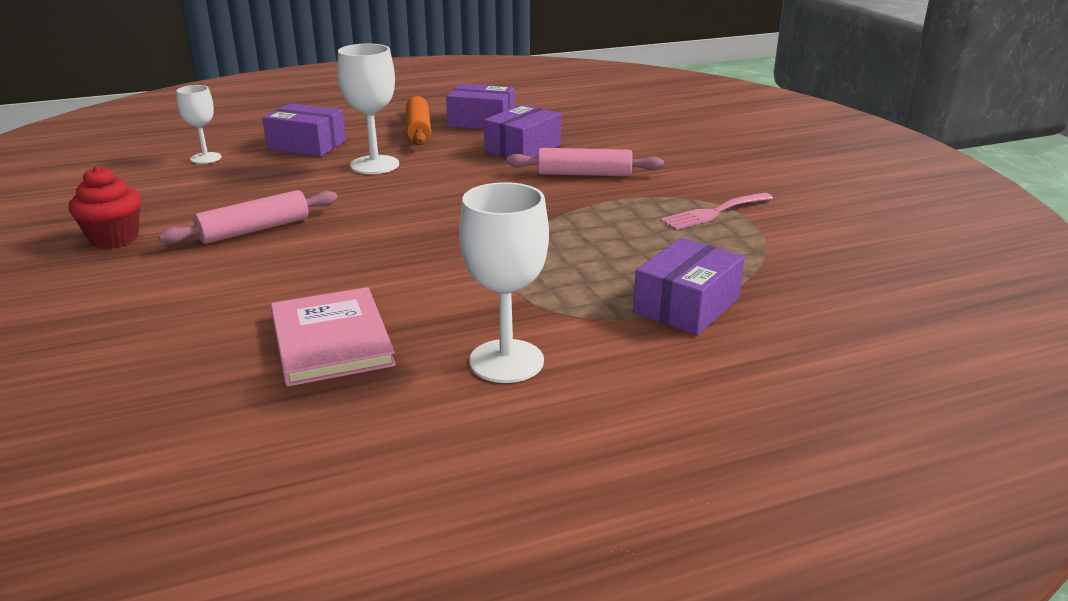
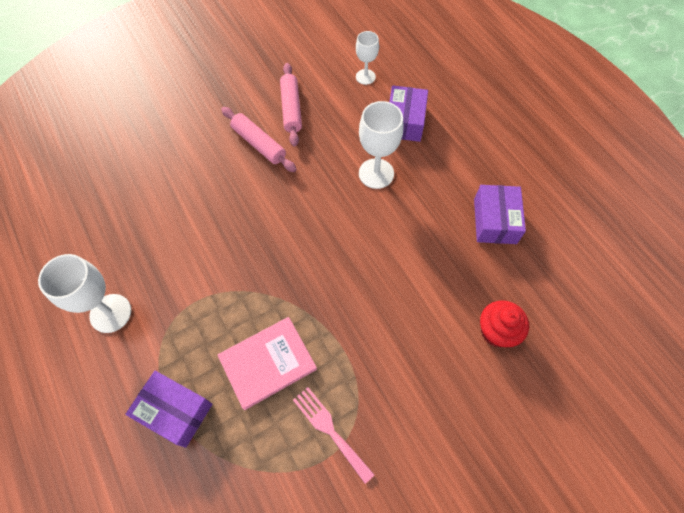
camera: 80 degrees right, 35 degrees up
red cupcake [69,166,141,248] -> red cupcake moved to [480,300,529,347]
pink book [270,287,396,387] -> pink book moved to [217,317,317,410]
orange rolling pin [406,95,431,145] -> none
purple box [484,105,561,158] -> none
pink rolling pin [507,148,664,176] -> pink rolling pin moved to [280,63,302,147]

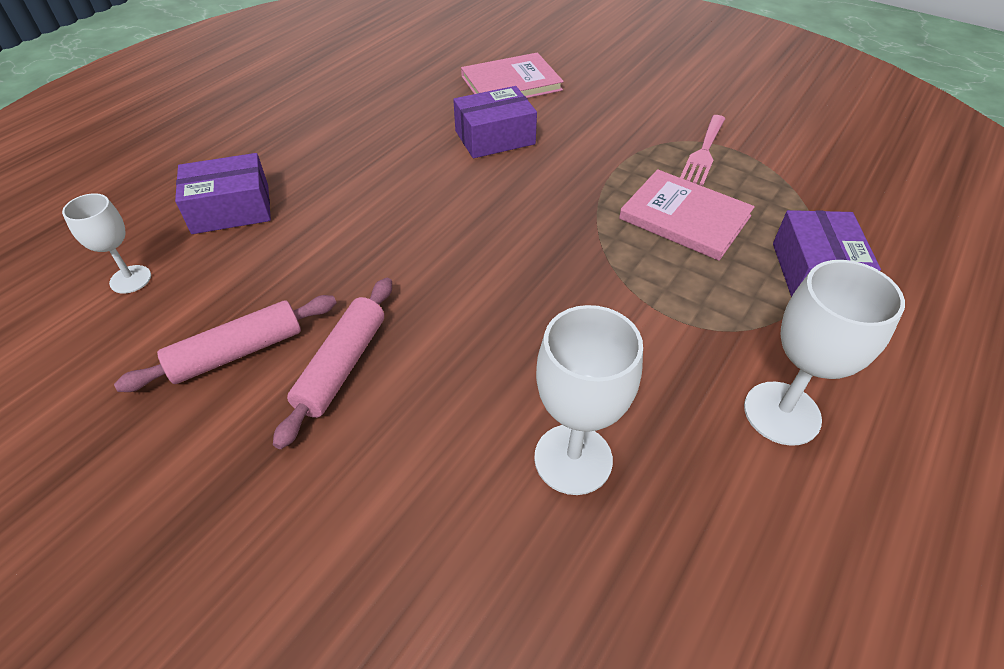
camera: 115 degrees left, 15 degrees down
white goblet [359,101,403,189] -> white goblet moved to [534,305,643,495]
purple box [474,185,526,244] -> purple box moved to [453,86,537,158]
red cupcake [480,300,529,347] -> pink book [461,52,564,98]

